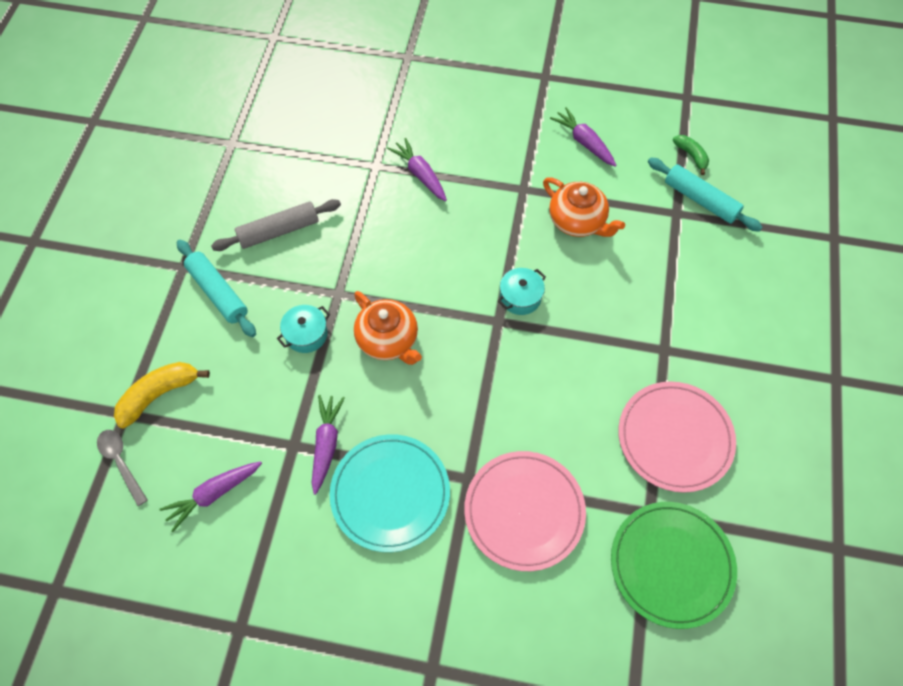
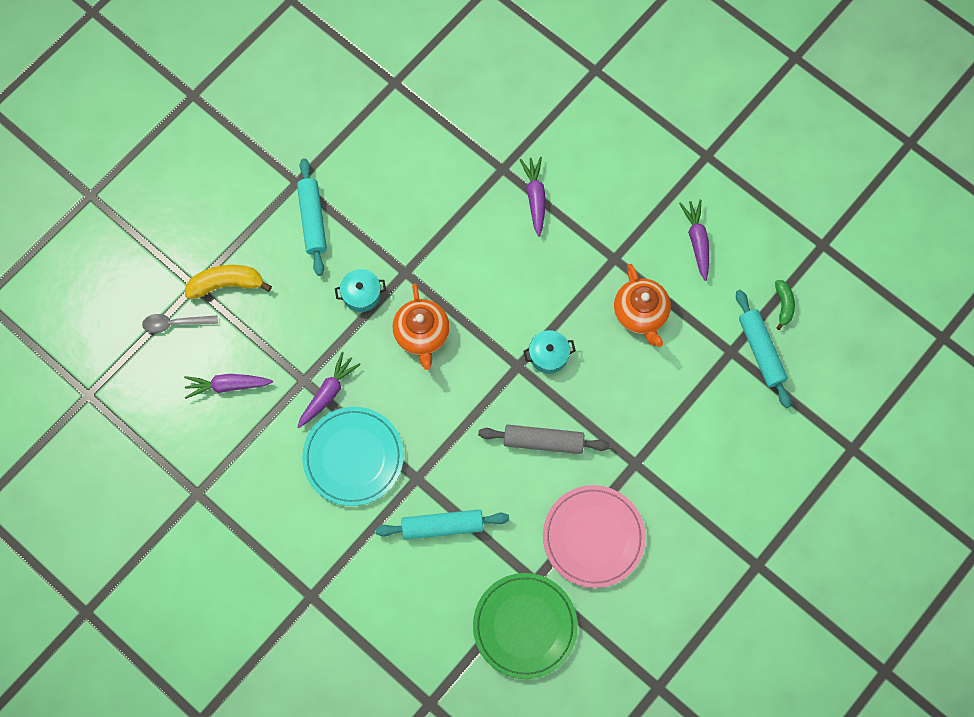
camera: 30 degrees right, 10 degrees up
grey spoon [97,430,148,506] -> grey spoon turned 90 degrees counterclockwise [142,314,218,333]
grey rolling pin [211,199,341,251] -> grey rolling pin moved to [478,425,610,454]
pink plate [464,451,586,571] -> turquoise rolling pin [375,509,509,540]

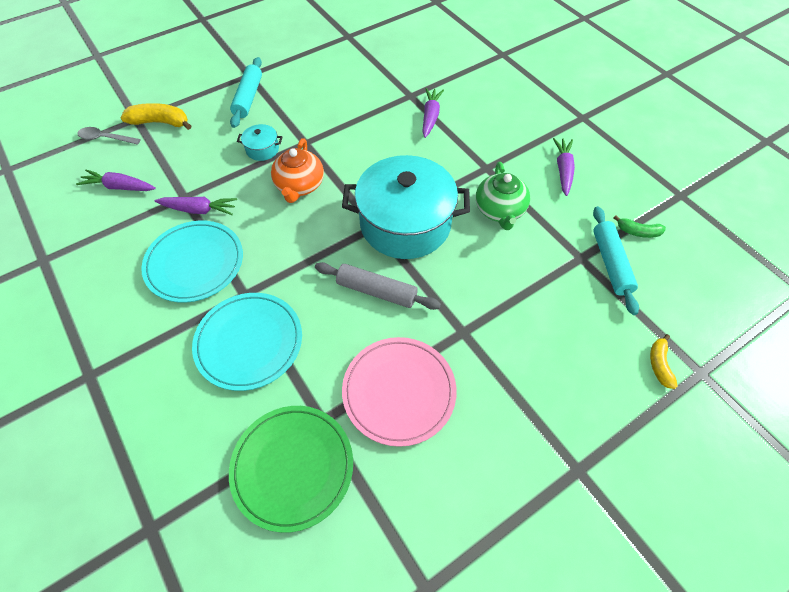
camera: 15 degrees right, 15 degrees down
purple carrot [297,352,361,428] -> purple carrot turned 45 degrees clockwise [154,197,237,215]
turquoise rolling pin [375,509,509,540] -> turquoise plate [192,293,302,391]
turquoise pot [524,330,576,374] -> turquoise pot [342,155,470,259], size x2.48
orange teapot [614,264,671,347] -> green teapot [476,162,530,230]
green banana [775,280,795,330] -> green banana turned 90 degrees clockwise [613,215,666,238]
none -> yellow banana [650,334,678,389]

